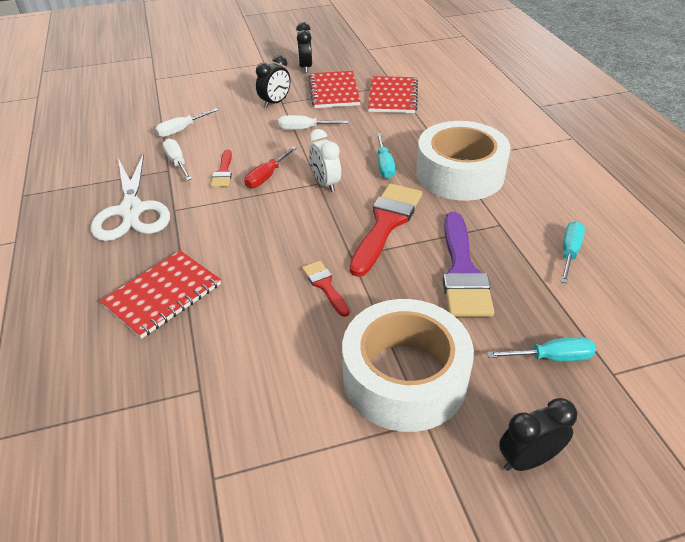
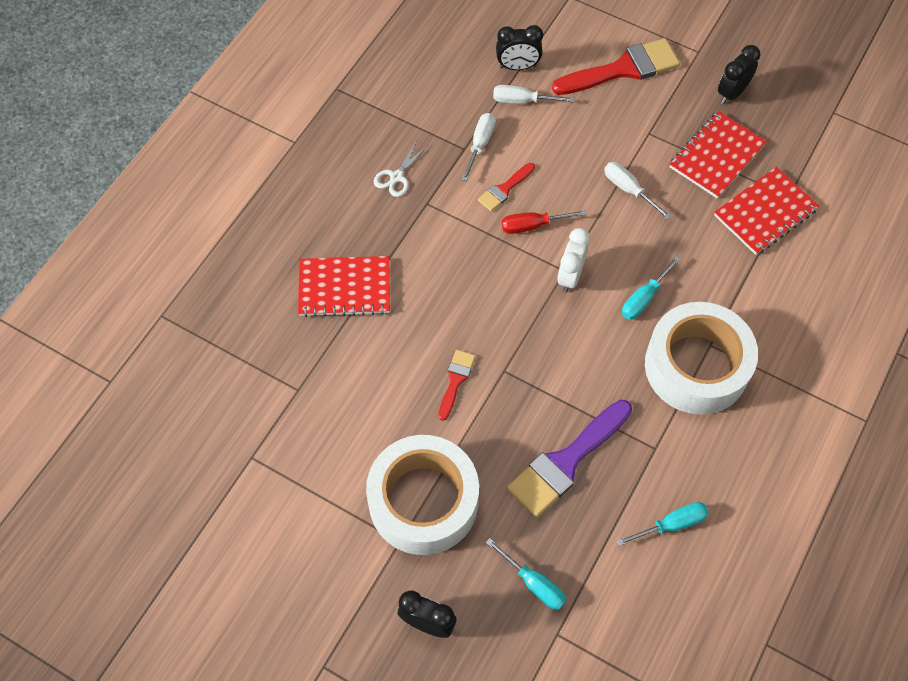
camera: 45 degrees right, 20 degrees up
white scissors [91,153,170,241] -> white scissors [374,141,428,197], size x0.47
black clock [256,55,290,108] -> black clock moved to [496,25,543,70]
red brush [349,184,422,277] -> red brush moved to [552,38,680,95]

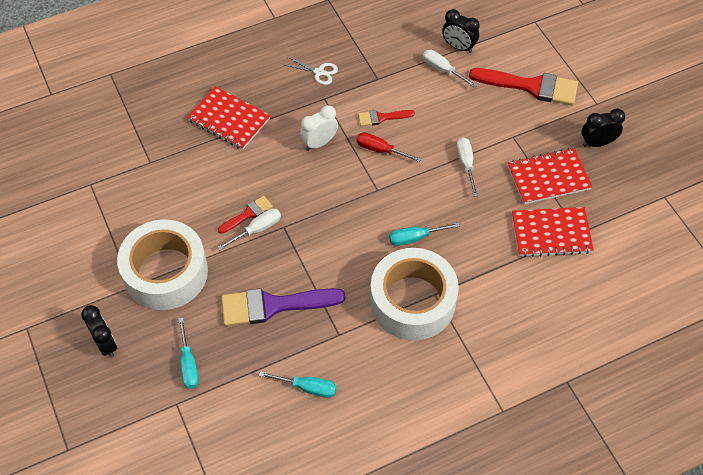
camera: 35 degrees right, 5 degrees down
white scissors [374,141,428,197] -> white scissors turned 135 degrees counterclockwise [284,57,338,85]
white screwdriver [461,113,496,181] -> white screwdriver moved to [217,208,281,250]
white clock [557,228,590,292] -> white clock moved to [300,105,338,151]

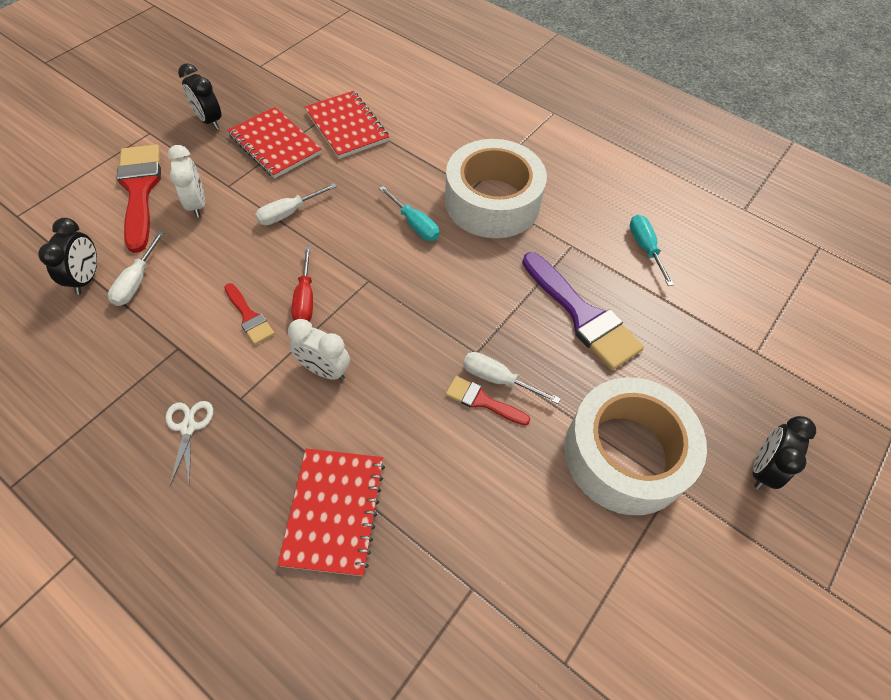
camera: 120 degrees left, 0 degrees up
turquoise screwdriver [178,317,199,389] -> none
none -> white clock [168,145,205,218]

